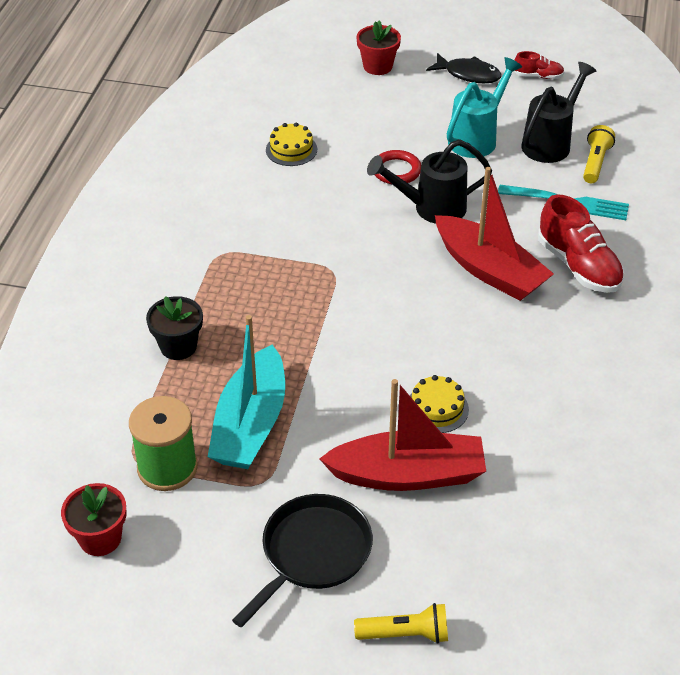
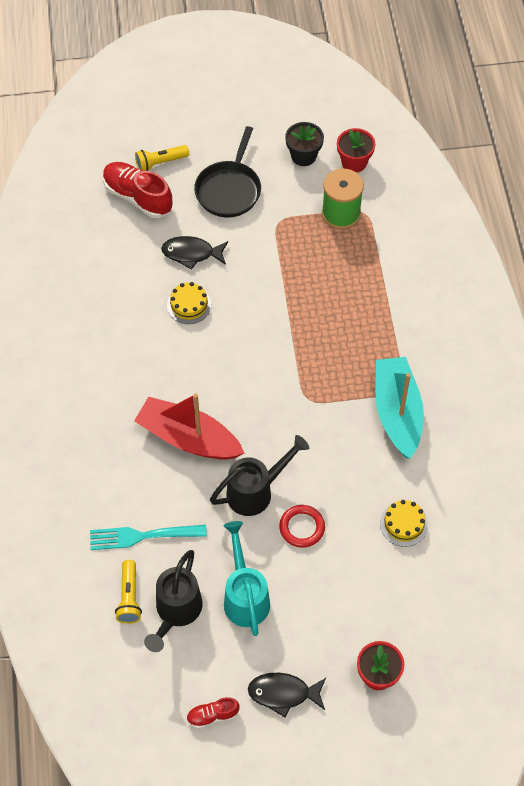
camera: 160 degrees right, 15 degrees up
black flower pot [146,296,203,360] -> black flower pot moved to [285,122,324,166]
turquoise boat [208,315,285,469] -> turquoise boat moved to [375,357,424,459]
red boat [319,379,486,491] -> black fish [161,236,228,270]
turquoise watering can [447,57,522,158] -> turquoise watering can turned 150 degrees clockwise [224,521,270,636]
red shoe [538,194,624,293] -> red shoe moved to [103,162,173,218]

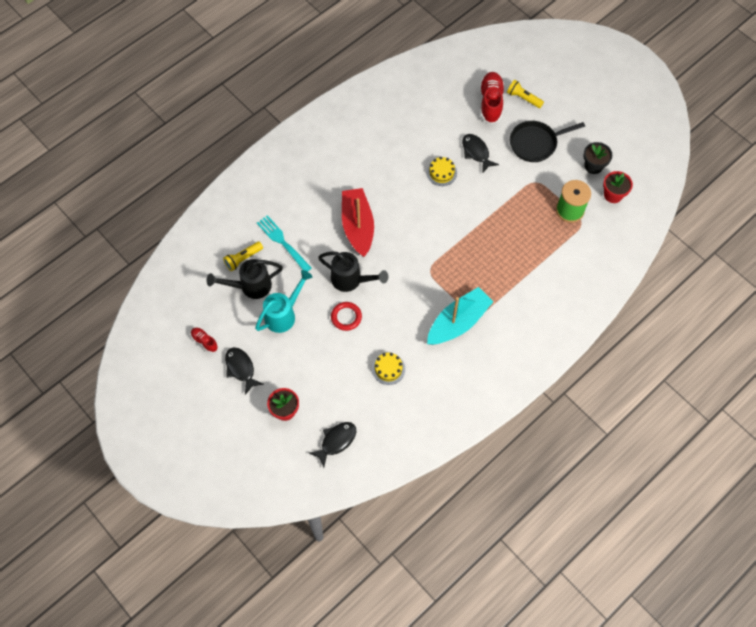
camera: 55 degrees right, 5 degrees up
none -> black fish [309,422,356,468]

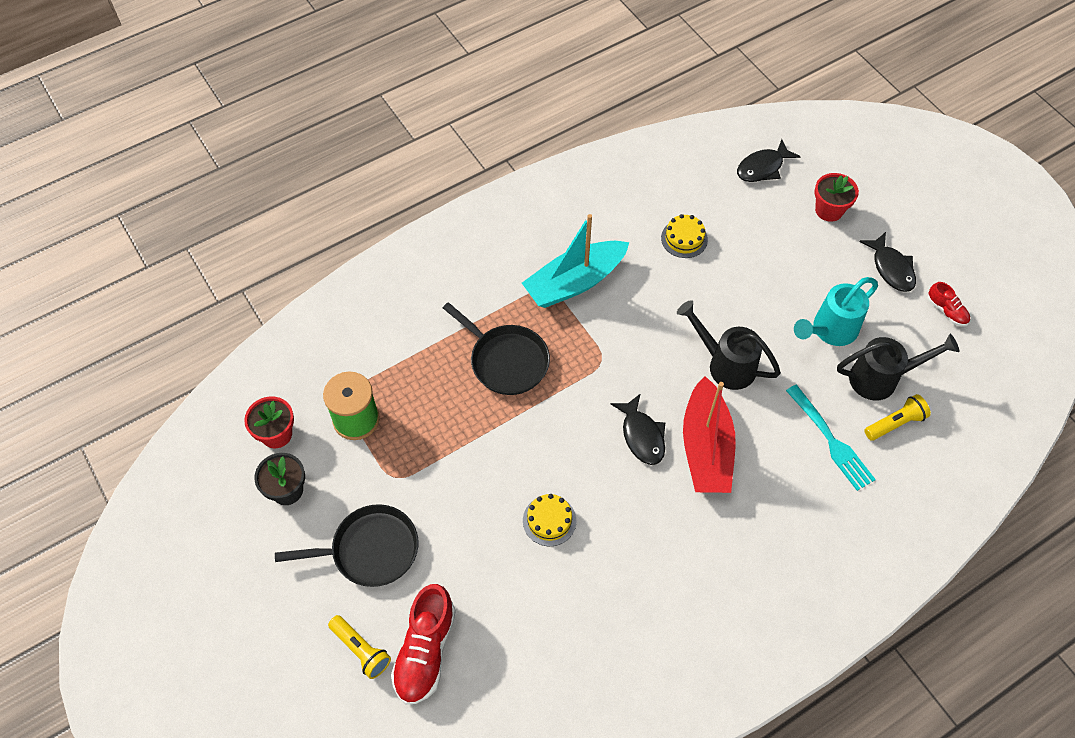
camera: 170 degrees left, 5 degrees down
red ring [331,302,362,331] -> none
black fish [462,134,499,172] -> black fish moved to [611,393,665,465]
none -> black pan [443,302,550,395]

